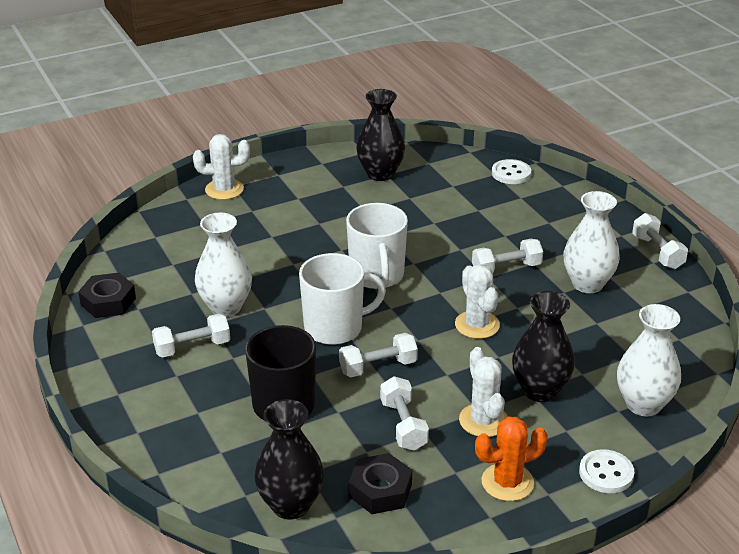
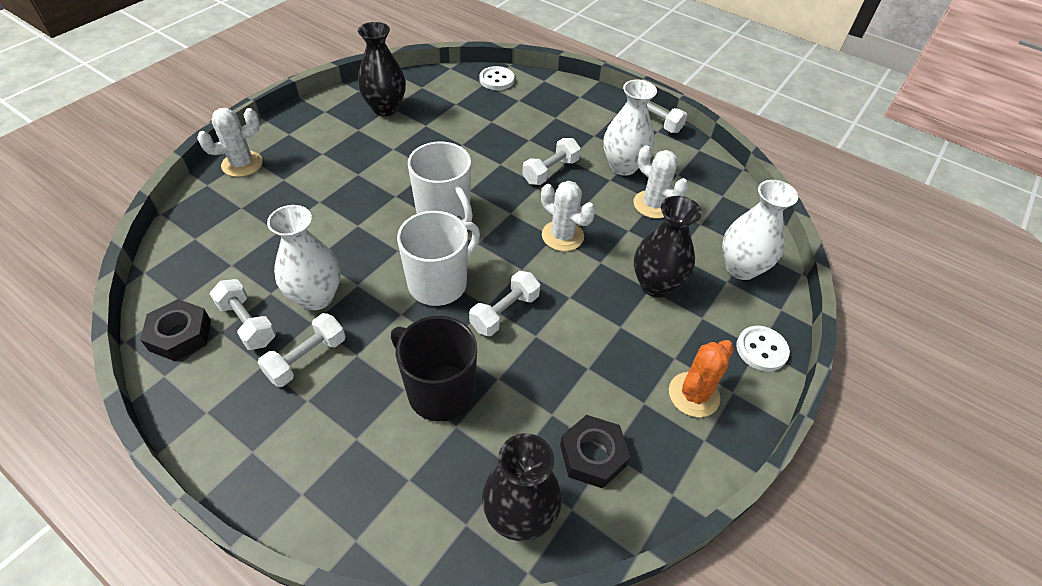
camera: 30 degrees left, 15 degrees up
white dumbbell [380,376,429,451] -> white dumbbell moved to [210,279,276,350]
white cactus [459,347,508,437] -> white cactus moved to [633,145,689,219]

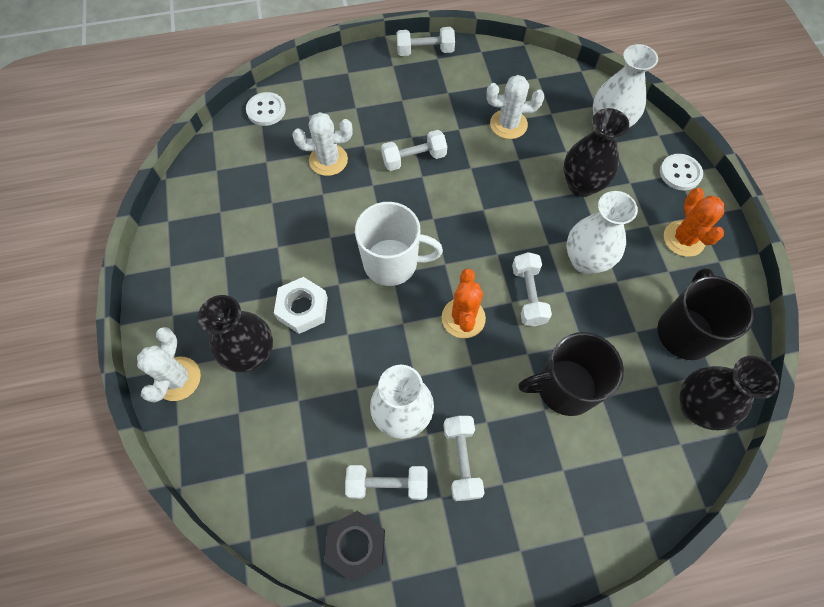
camera: 45 degrees left, 15 degrees up
black vase [358,22,406,116] -> black vase moved to [198,295,273,373]
white mug [397,211,480,306] -> orange cactus [442,269,486,338]
white dumbbell [522,138,581,185] -> white dumbbell turned 75 degrees clockwise [381,130,447,171]
white cactus [541,181,595,251] -> white cactus moved to [293,112,353,176]
black nut [560,415,630,489] -> black mug [657,268,754,360]
white vase [603,79,657,176] -> white vase moved to [567,191,638,274]
none -> white nut [274,277,328,334]

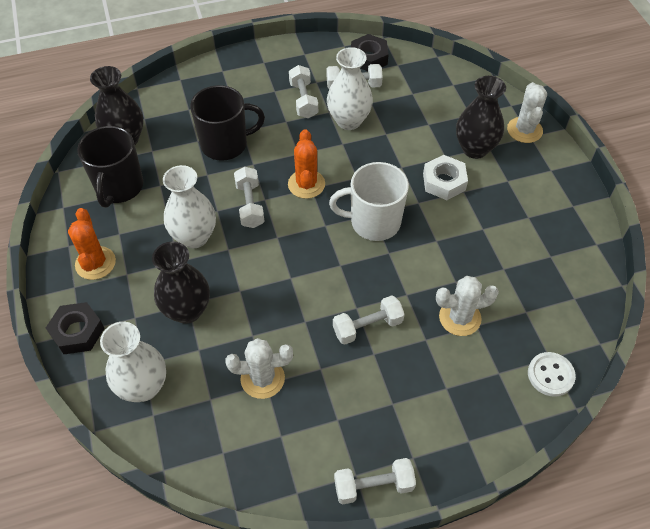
camera: 175 degrees right, 10 degrees down
white button [660,154,703,190] -> black nut [46,302,104,354]

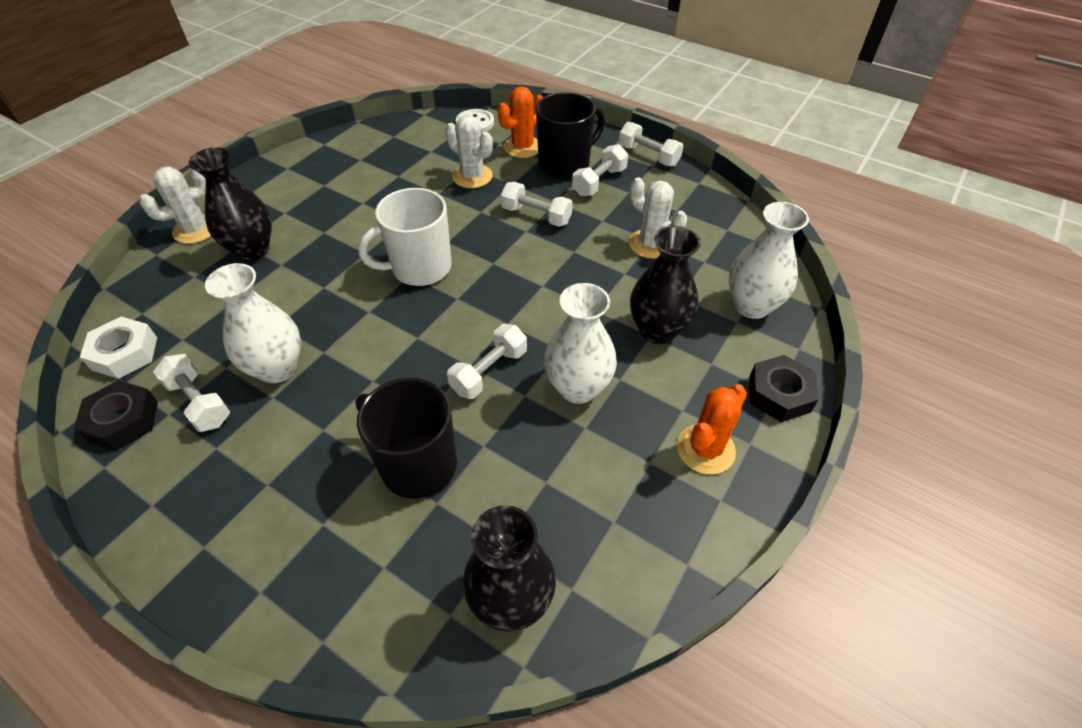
camera: 130 degrees left, 5 degrees down
black mug [77,126,143,208] -> black mug moved to [536,92,605,179]
orange cactus [288,129,325,199] -> orange cactus moved to [497,86,543,158]
white dumbbell [289,65,318,118] -> white dumbbell moved to [572,144,628,196]
white mug [329,162,409,241] -> white mug turned 105 degrees clockwise [358,188,452,286]
white nut [423,155,468,200] -> white nut moved to [80,317,157,379]

